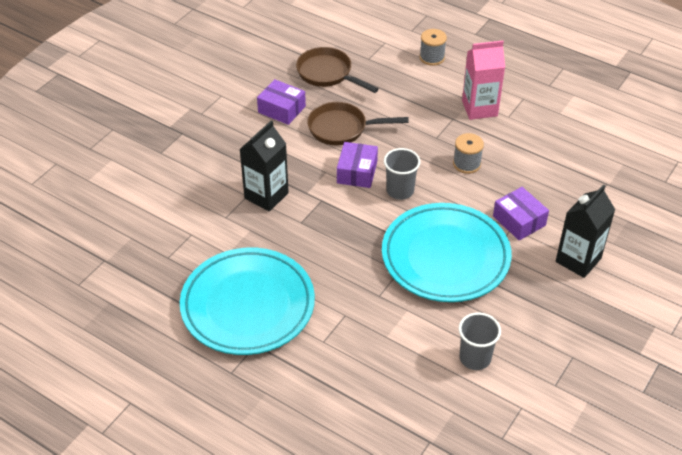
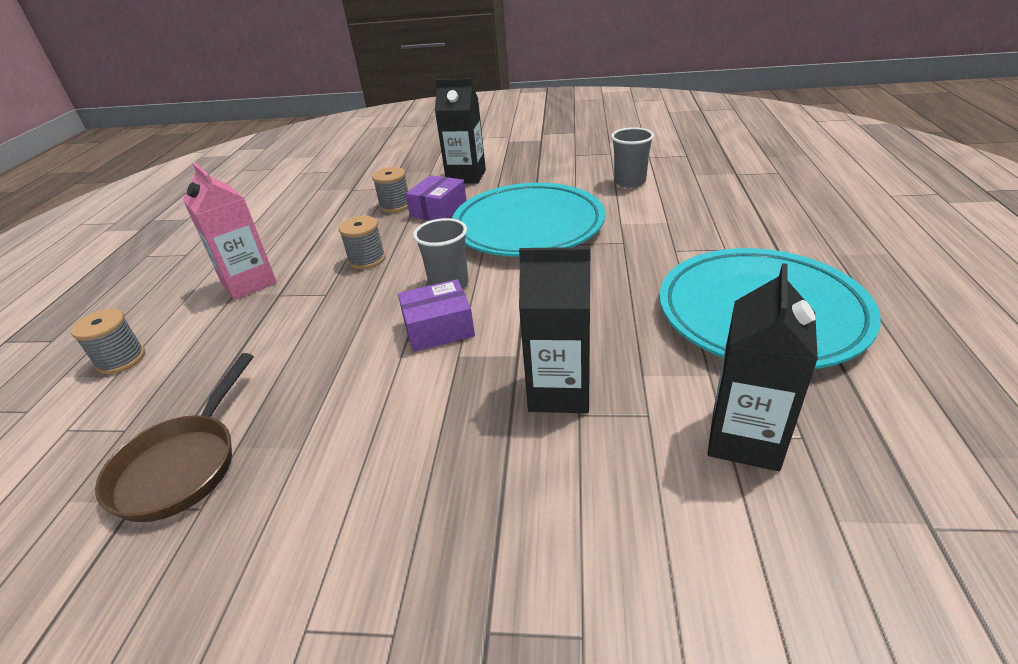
camera: 115 degrees left, 10 degrees down
purple box [257,79,306,125] -> none
brown pan [307,102,409,145] -> none
none -> grey spool [372,167,408,213]
none -> black carton [708,263,818,471]

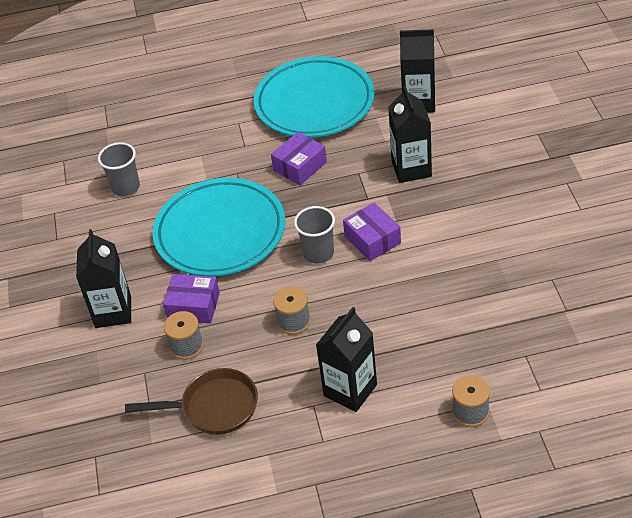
camera: 105 degrees left, 10 degrees up
brown pan [95,353,254,522] -> brown pan moved to [125,368,258,435]
pink carton [183,162,277,300] -> black carton [316,307,377,412]
none -> purple box [271,132,327,185]

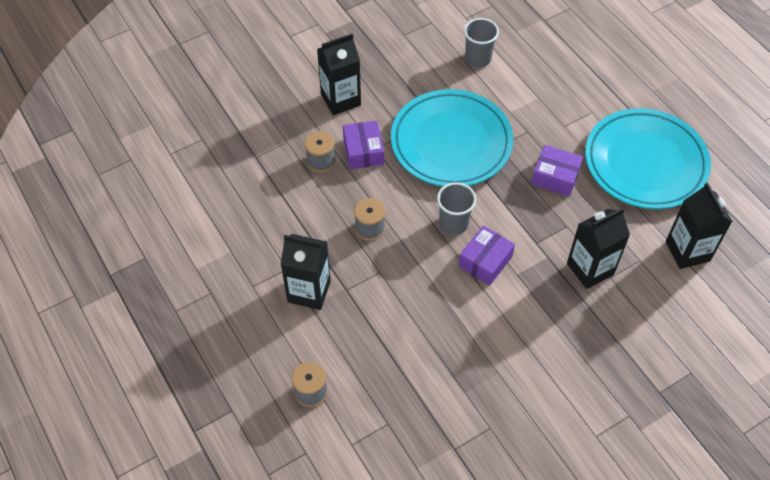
camera: 65 degrees right, 10 degrees up
brown pan [125,368,258,435] -> none

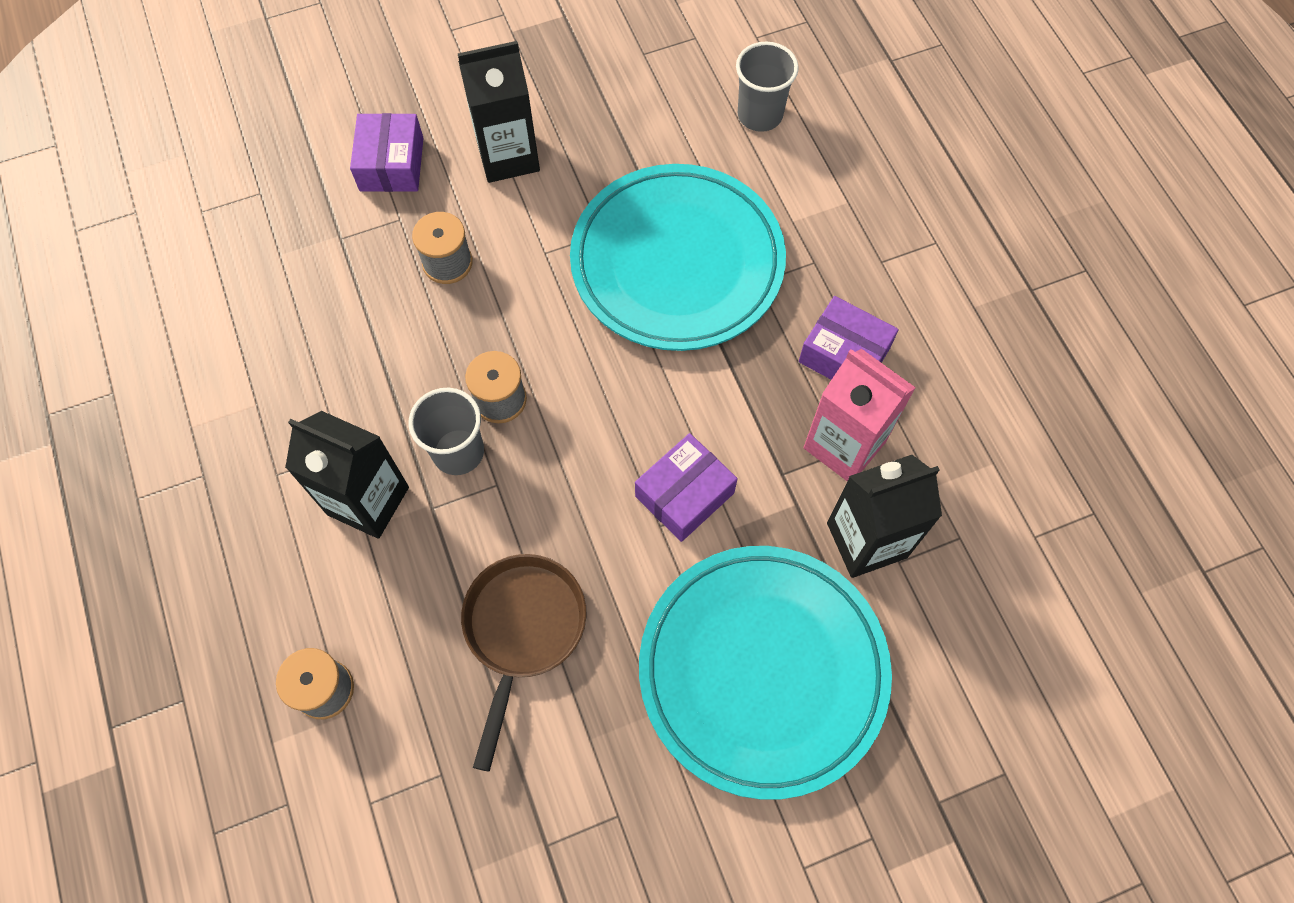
camera: 10 degrees right, 10 degrees up
purple box [343,121,384,169] -> purple box moved to [350,113,424,192]
grey cup [437,182,476,235] -> grey cup moved to [409,388,484,475]
turquoise plate [585,108,711,209] -> turquoise plate moved to [639,546,892,800]
black carton [666,182,733,269] -> none
none -> brown pan [461,554,586,772]
none -> pink carton [804,349,916,481]

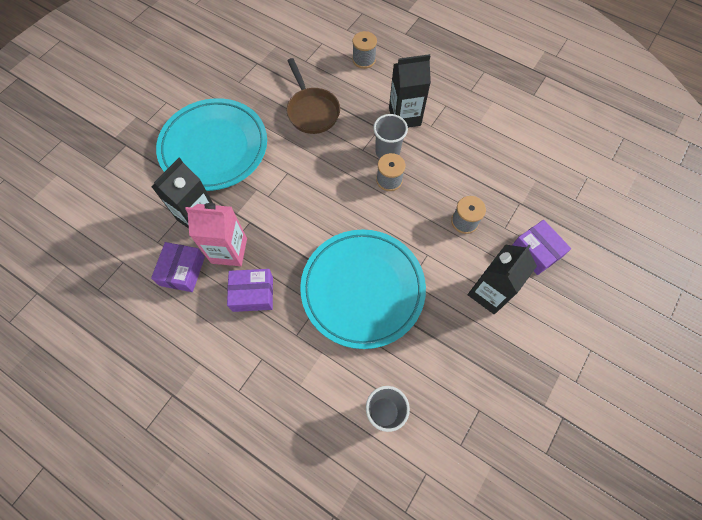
camera: 145 degrees right, 0 degrees up
purple box [635,433,738,542] -> purple box moved to [151,242,205,292]

